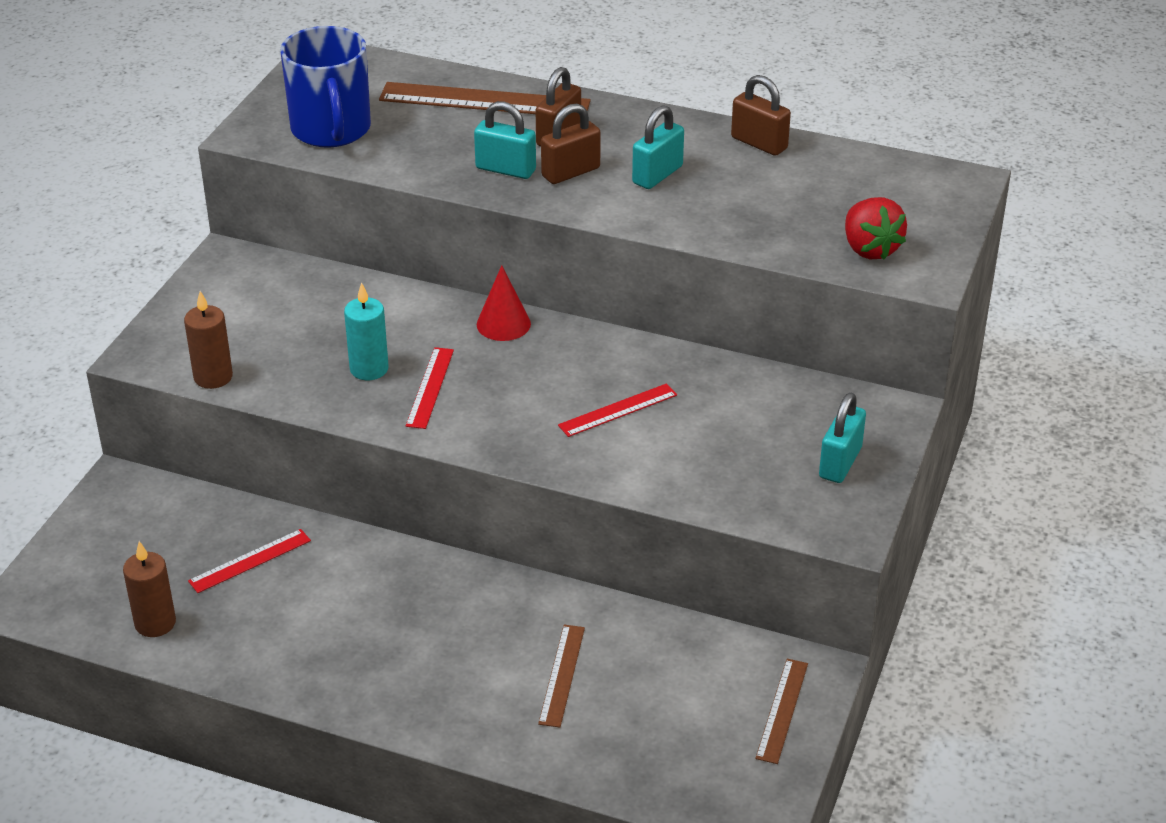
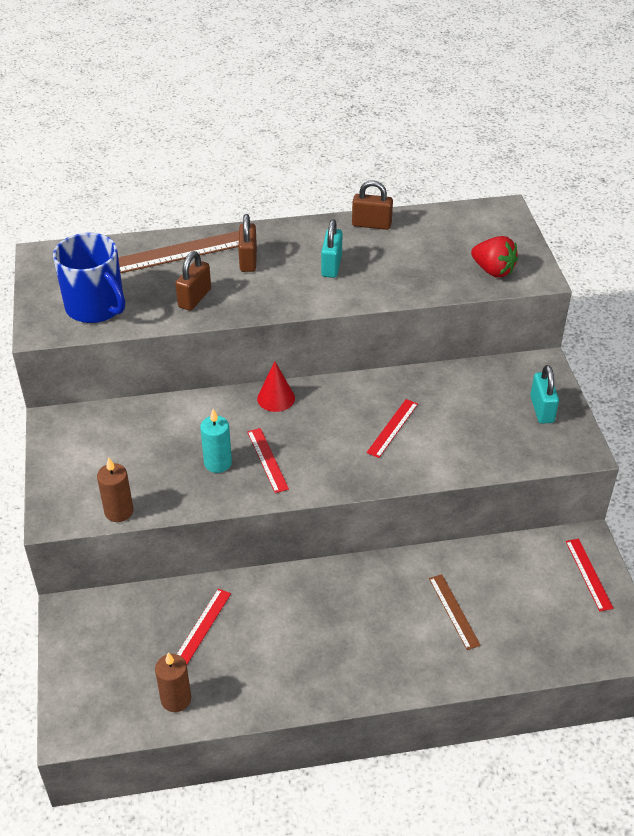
camera: 30 degrees left, 5 degrees up
turquoise padlock [474,101,536,179] -> none
brown padlock [541,103,601,184] -> brown padlock moved to [175,251,211,311]
brown ruler [755,659,808,764] -> red ruler [566,539,613,611]

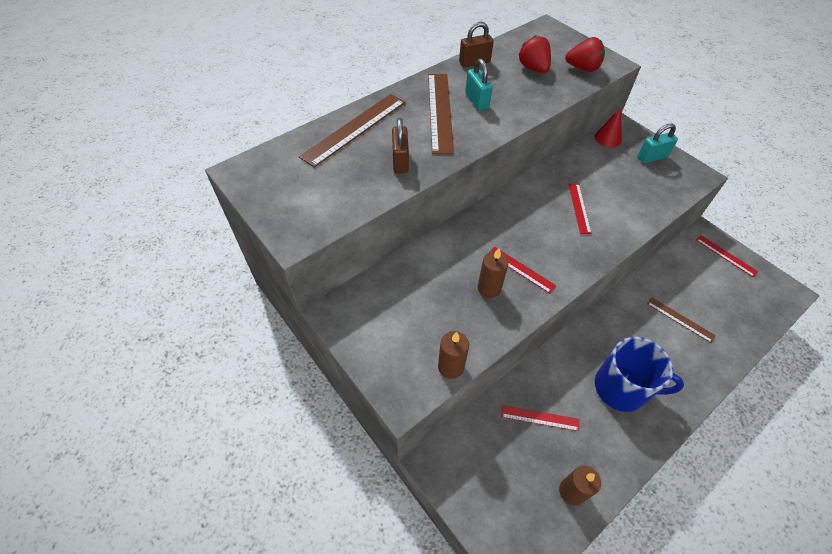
camera: 30 degrees left, 10 degrees up
blue mug [53,233,125,323] -> blue mug moved to [595,337,684,412]
red ruler [177,589,231,664] -> red ruler turned 75 degrees counterclockwise [501,405,579,431]
turquoise candle [200,409,232,473] -> brown candle [478,248,509,298]
brown padlock [238,214,257,272] -> none
red cone [257,361,295,412] -> red cone moved to [595,108,622,147]
turquoise padlock [530,365,559,424] -> turquoise padlock turned 75 degrees counterclockwise [637,124,678,163]
none -> brown ruler [428,74,454,154]
none -> red strawberry [518,35,551,73]

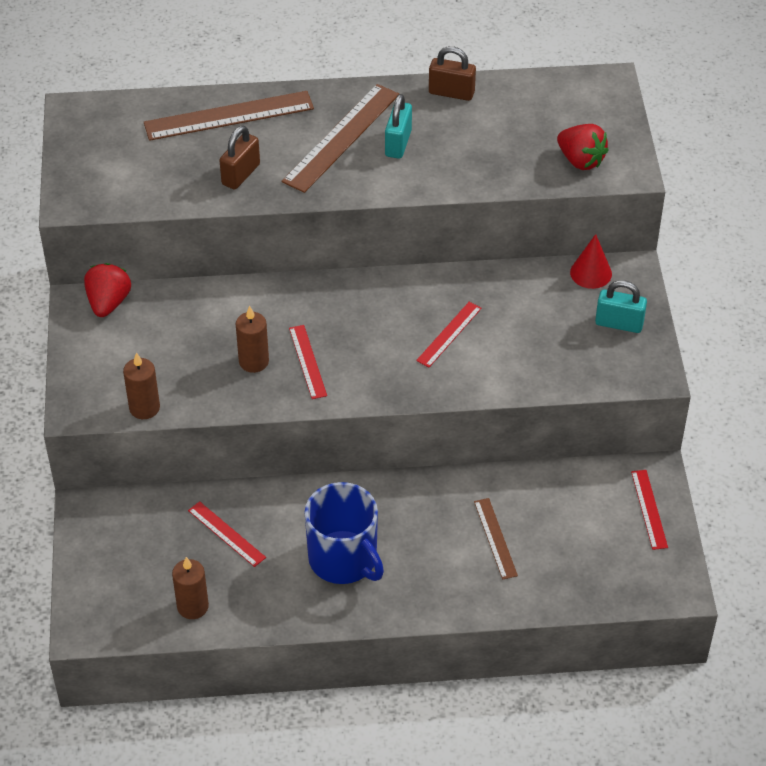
camera: 35 degrees right, 5 degrees down
red strawberry [518,35,551,73] -> red strawberry moved to [84,263,131,317]

